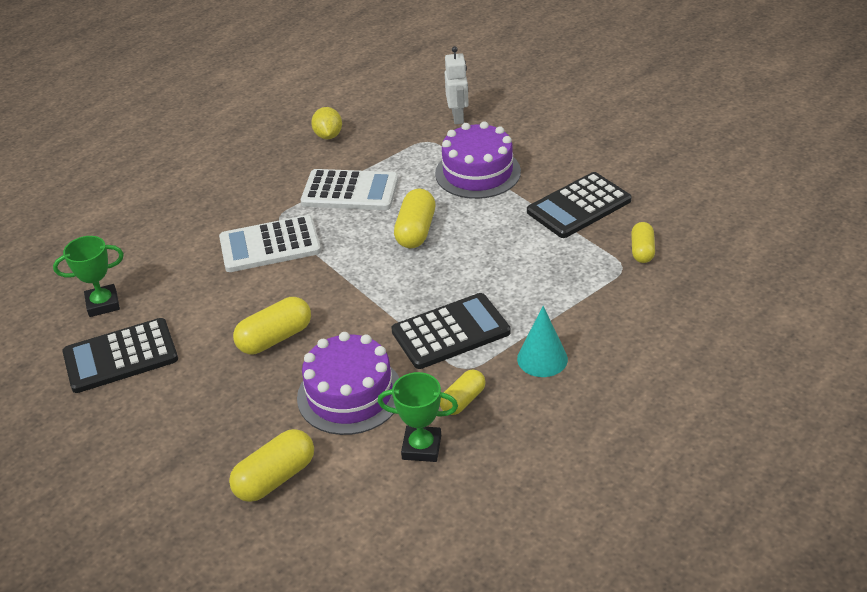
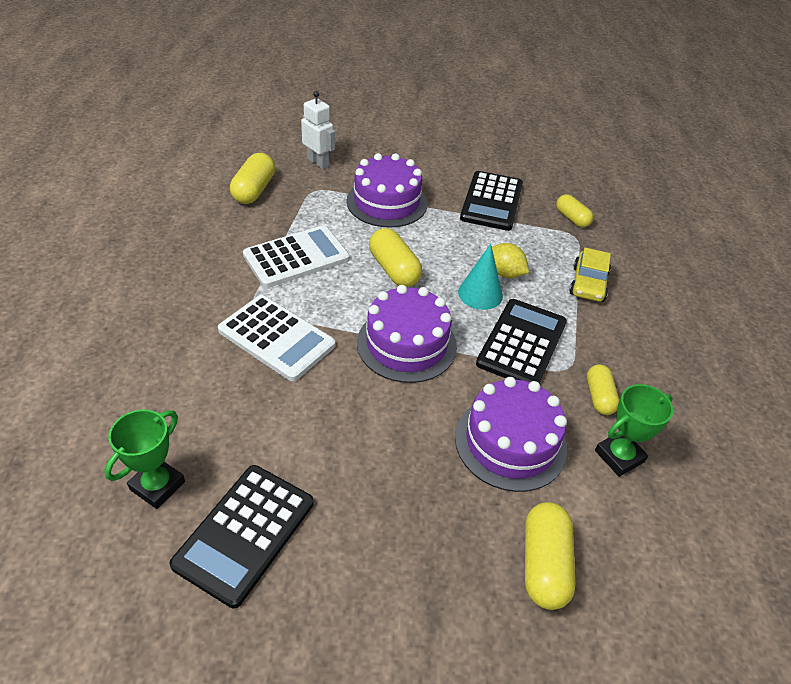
camera: 45 degrees left, 5 degrees up
white calculator [219,215,321,272] -> white calculator turned 90 degrees counterclockwise [218,295,335,381]
yellow capsule [233,297,311,354] -> yellow capsule moved to [230,153,275,204]
yellow lemon [311,107,342,139] -> yellow lemon moved to [492,243,529,278]
turquoise cone [517,306,568,377] -> turquoise cone moved to [458,244,503,310]
none -> purple cake [357,285,457,383]
none -> yellow car [569,248,611,302]

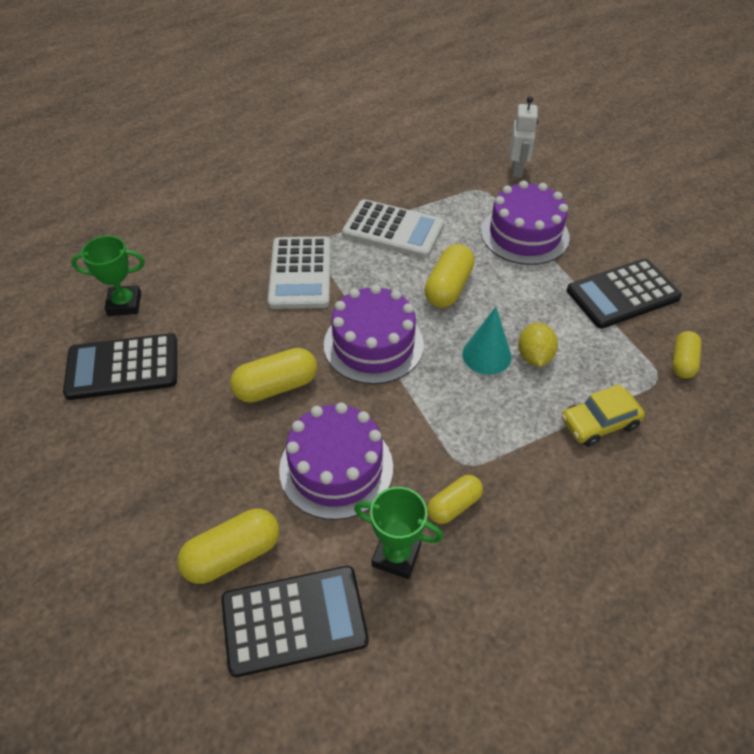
camera: 55 degrees right, 5 degrees up
yellow capsule [230,153,275,204] -> yellow capsule moved to [230,348,317,403]
black calculator [476,299,567,383] -> black calculator moved to [221,566,369,677]

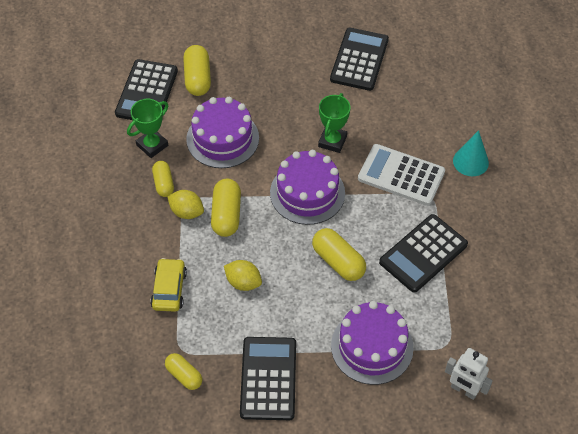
camera: 115 degrees right, 5 degrees up
green trophy [71,236,145,316] -> green trophy moved to [318,93,351,153]
yellow capsule [230,348,317,403] -> yellow capsule moved to [211,179,241,237]
white calculator [342,199,444,258] -> black calculator [379,214,468,293]
turquoise cone [462,307,511,375] -> turquoise cone moved to [453,130,489,176]
none -> yellow lemon [167,190,204,219]

